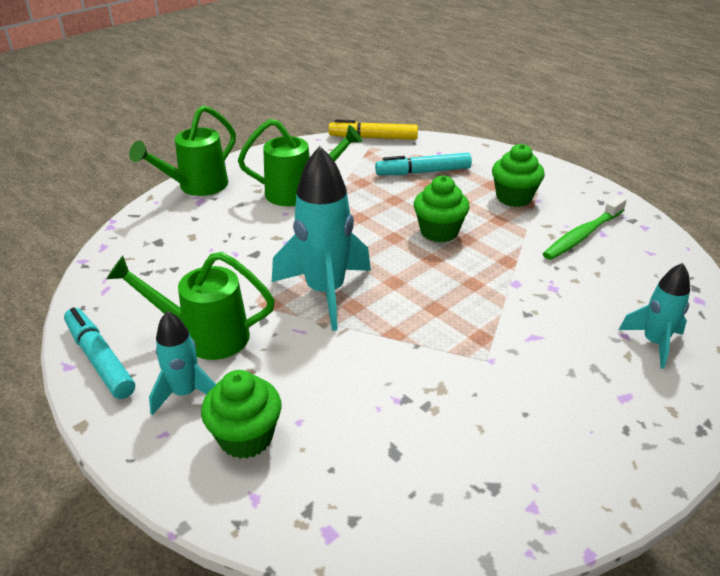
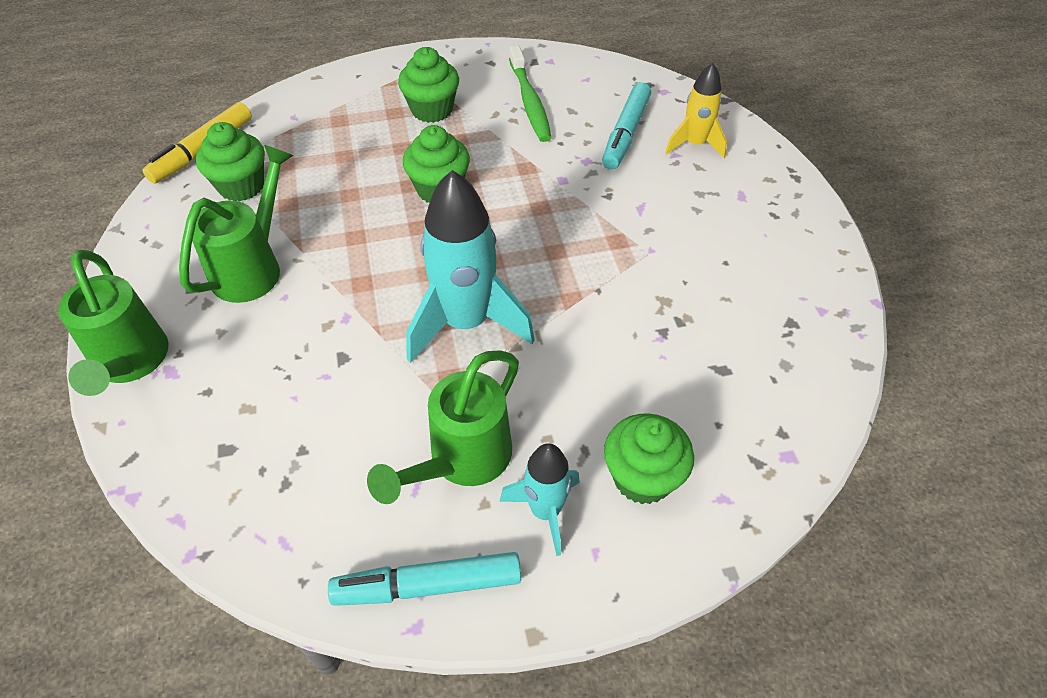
camera: 60 degrees left, 15 degrees up
turquoise marker [375,153,472,175] -> turquoise marker moved to [602,82,651,170]
turquoise rocket [619,263,690,369] -> yellow rocket [665,63,727,158]
none -> green cupcake [196,122,265,201]

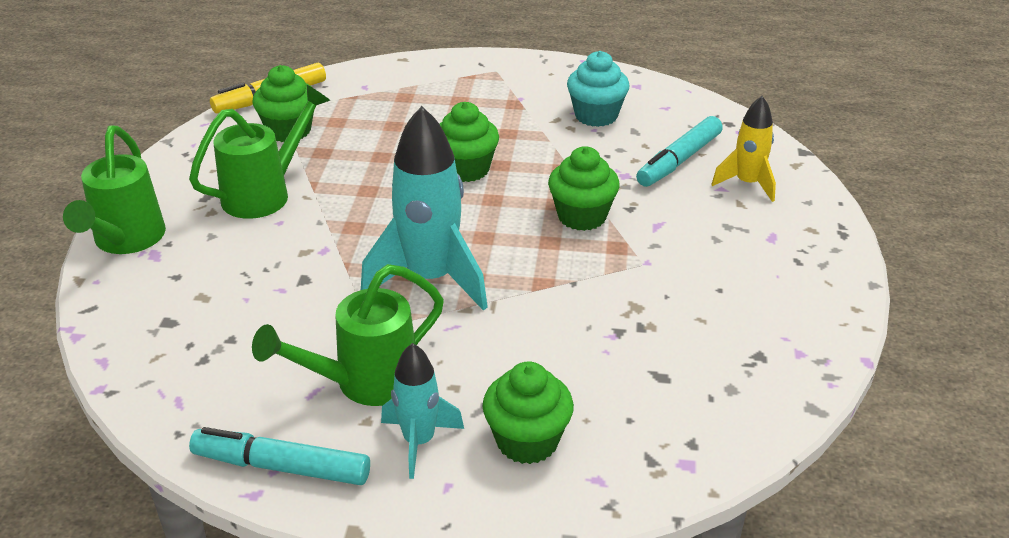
camera: 20 degrees right, 15 degrees down
green cupcake [398,47,459,123] -> green cupcake moved to [548,146,620,231]
green toothbrush [509,45,551,142] -> turquoise cupcake [567,51,629,127]

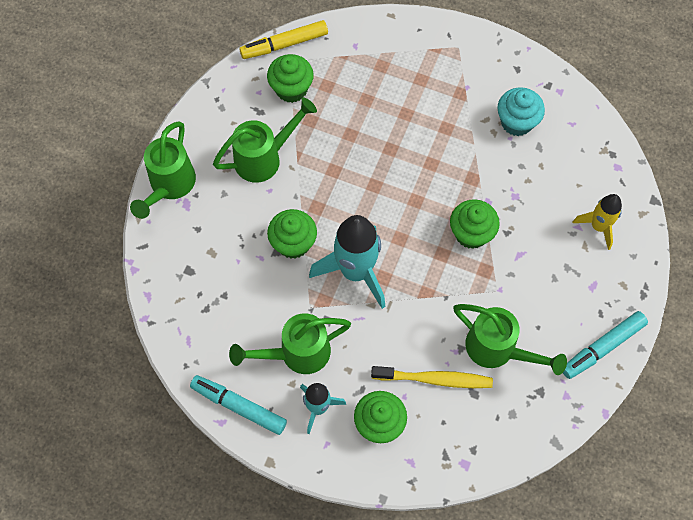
camera: 15 degrees right, 30 degrees up
green cupcake [440,102,499,182] -> green cupcake moved to [267,209,317,259]
turquoise marker [636,116,723,187] -> turquoise marker moved to [563,311,648,379]
none -> yellow toothbrush [371,366,493,388]
none -> green watering can [453,304,567,375]

